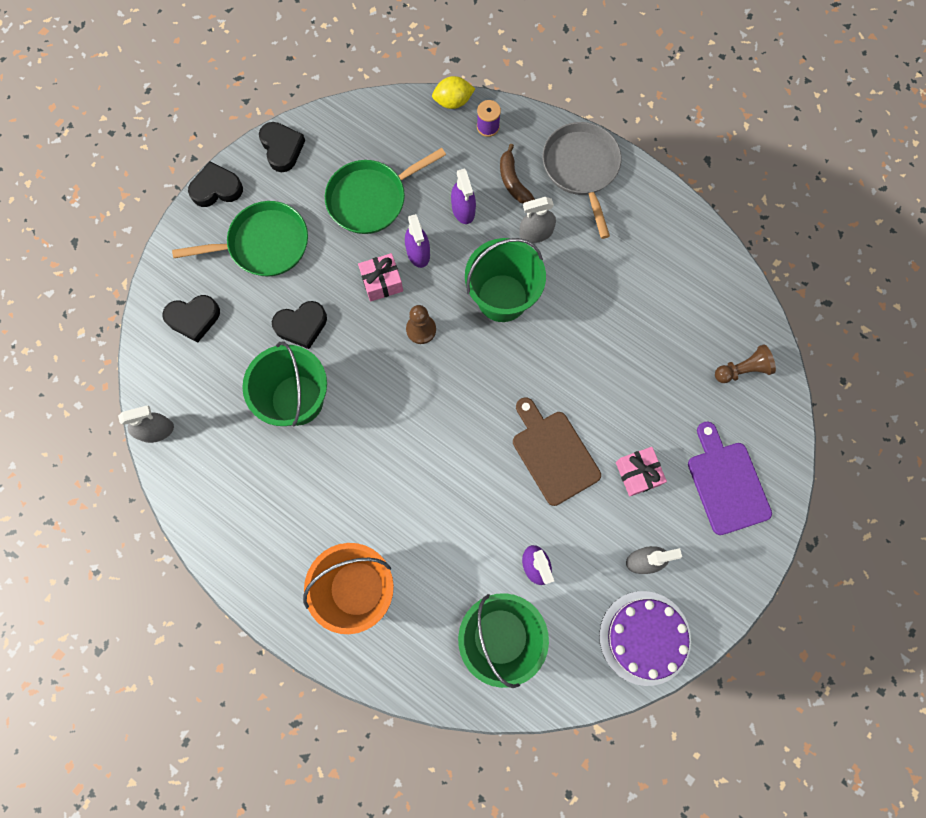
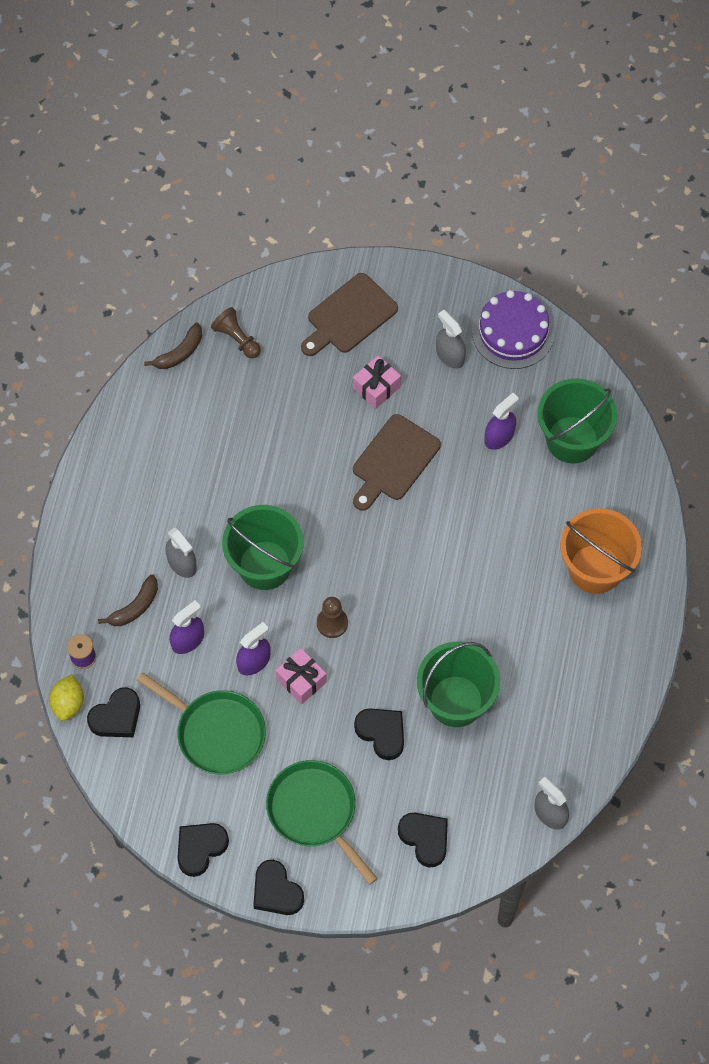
camera: 115 degrees left, 10 degrees down
yellow lemon [432,76,475,109] -> yellow lemon turned 45 degrees clockwise [49,674,84,721]
grey pan [542,122,621,239] -> none
purple cutting board [688,422,772,535] -> brown cutting board [301,273,398,356]
none -> black heart [87,687,140,737]
none -> brown banana [144,322,202,369]

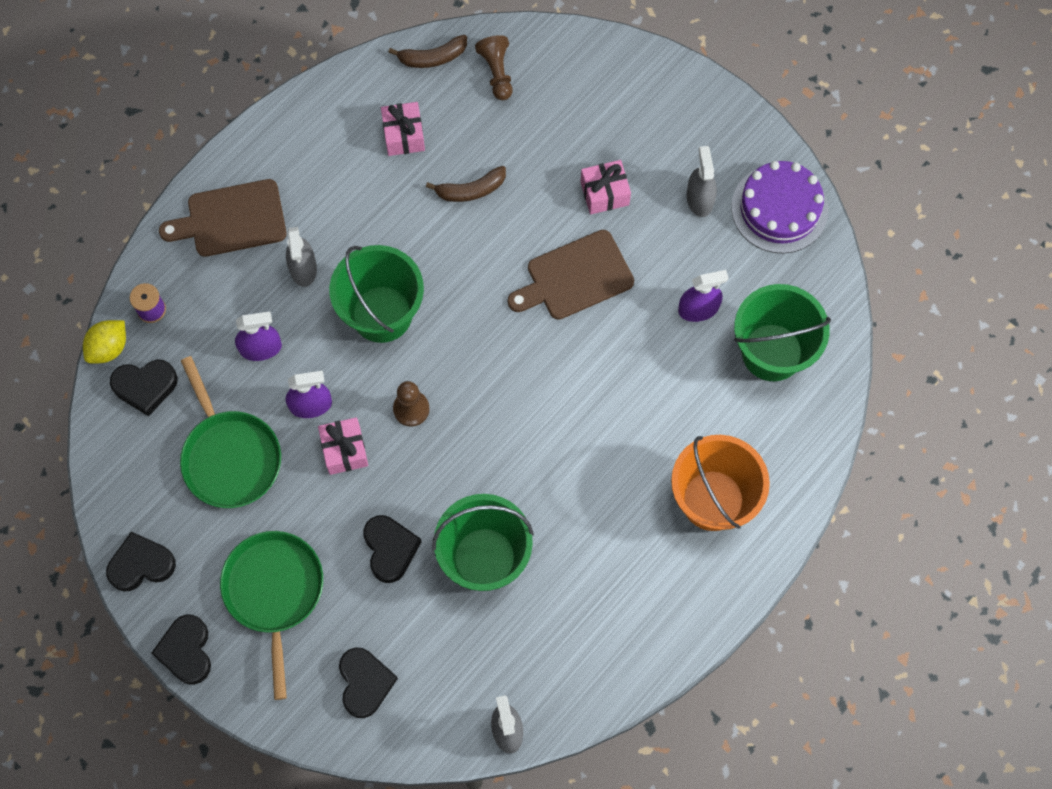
camera: 30 degrees right, 5 degrees up
brown banana [98,574,158,626] -> brown banana moved to [426,166,506,202]
brown cutting board [301,273,398,356] -> brown cutting board moved to [159,179,287,257]
none -> pink gift [381,102,425,156]

